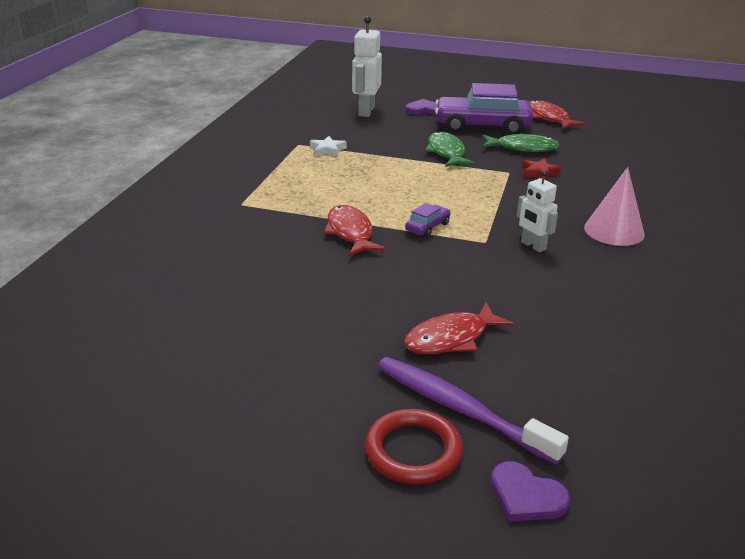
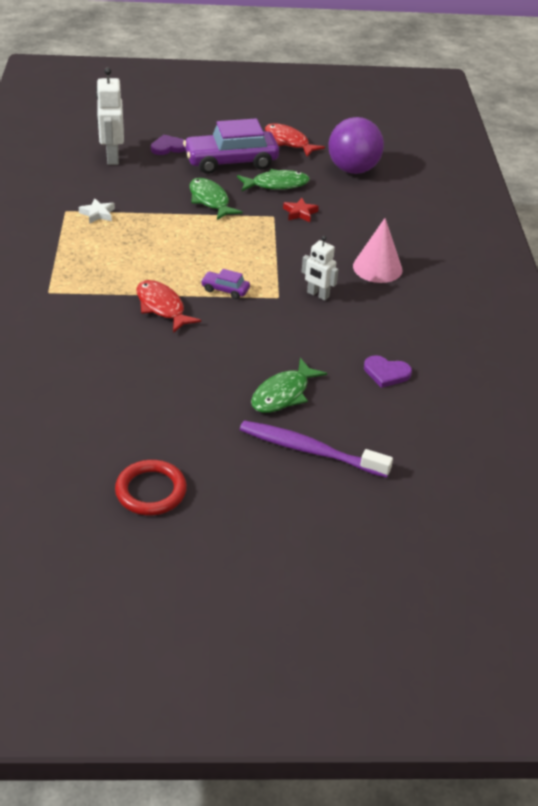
camera: 20 degrees left, 10 degrees up
red ring [365,409,463,485] -> red ring moved to [115,460,187,515]
red fish [404,302,514,354] -> green fish [251,358,327,413]
purple car [405,203,451,237] -> purple car turned 90 degrees counterclockwise [201,269,250,299]
purple heart [491,461,570,522] -> purple heart moved to [364,355,412,388]
none -> purple ball [329,117,384,174]

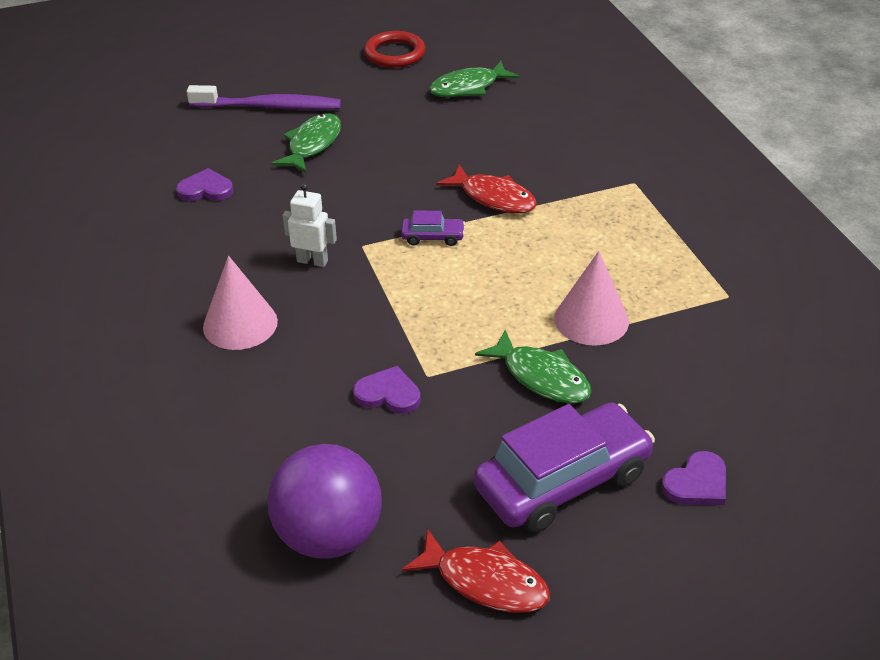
camera: 165 degrees right, 0 degrees up
white star [79,198,115,224] -> none
white robot [96,67,124,165] -> none
green fish [237,169,310,191] -> green fish moved to [429,61,520,97]
red star [283,198,319,222] -> purple heart [353,366,421,414]
none -> pink cone [554,251,629,346]

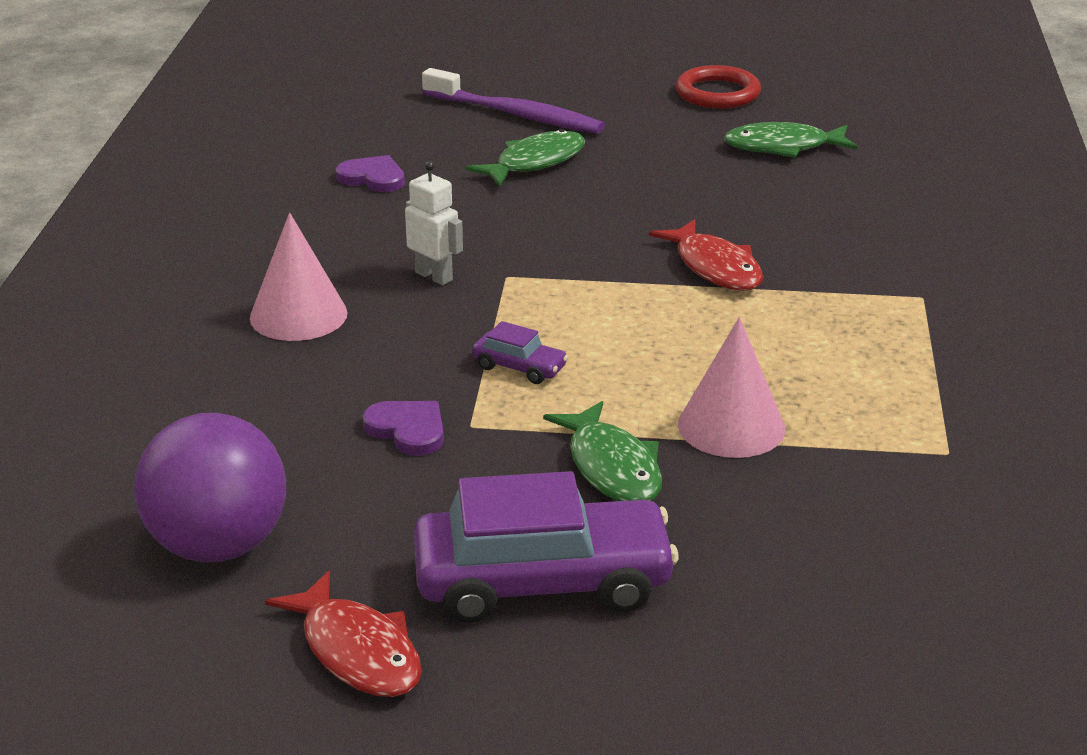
camera: 25 degrees right, 10 degrees down
purple car [401,210,465,246] -> purple car moved to [472,321,568,384]
purple heart [661,451,726,505] -> none

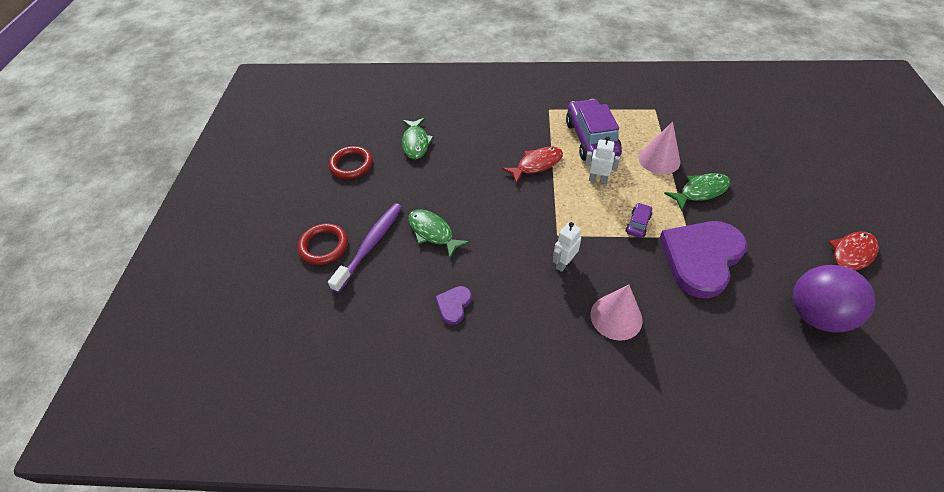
camera: 90 degrees left, 20 degrees up
purple heart [362,401,444,456] -> purple heart [659,221,747,298], size x2.30
purple car [414,471,679,623] -> purple car moved to [566,99,622,161]
none -> red ring [298,223,348,265]
none -> white robot [585,136,620,184]

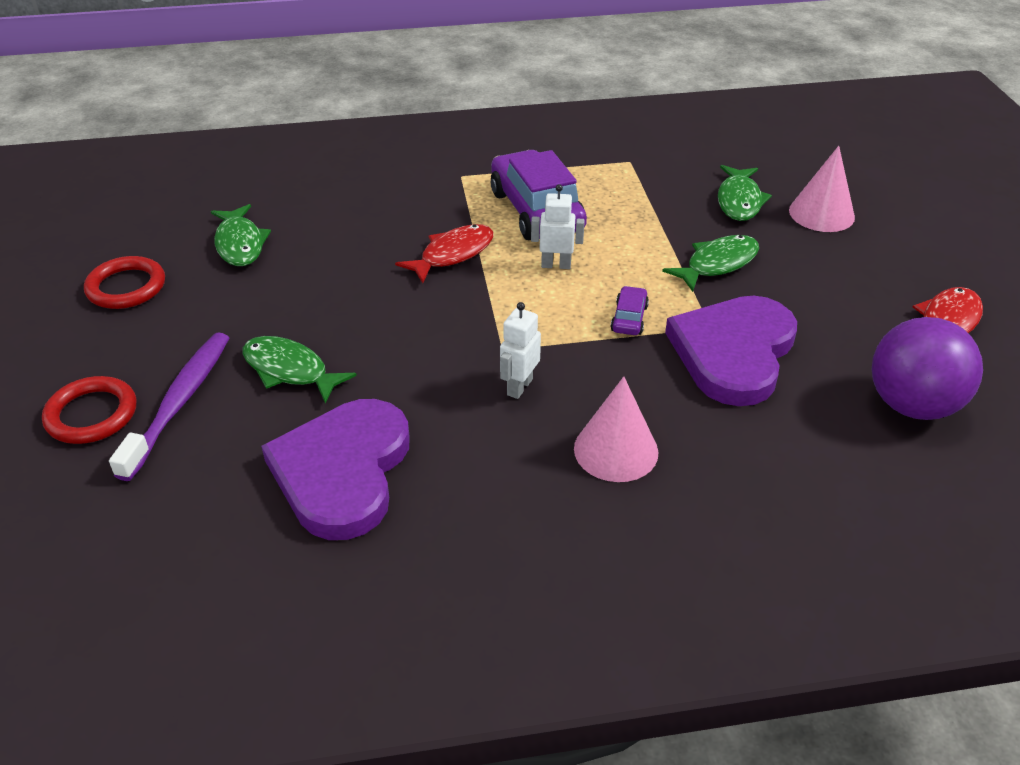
camera: 15 degrees left, 10 degrees down
purple heart [435,286,472,325] -> purple heart [261,399,410,540], size x2.30
pink cone [639,121,680,174] -> pink cone moved to [789,146,855,232]
none -> green fish [718,165,772,221]

